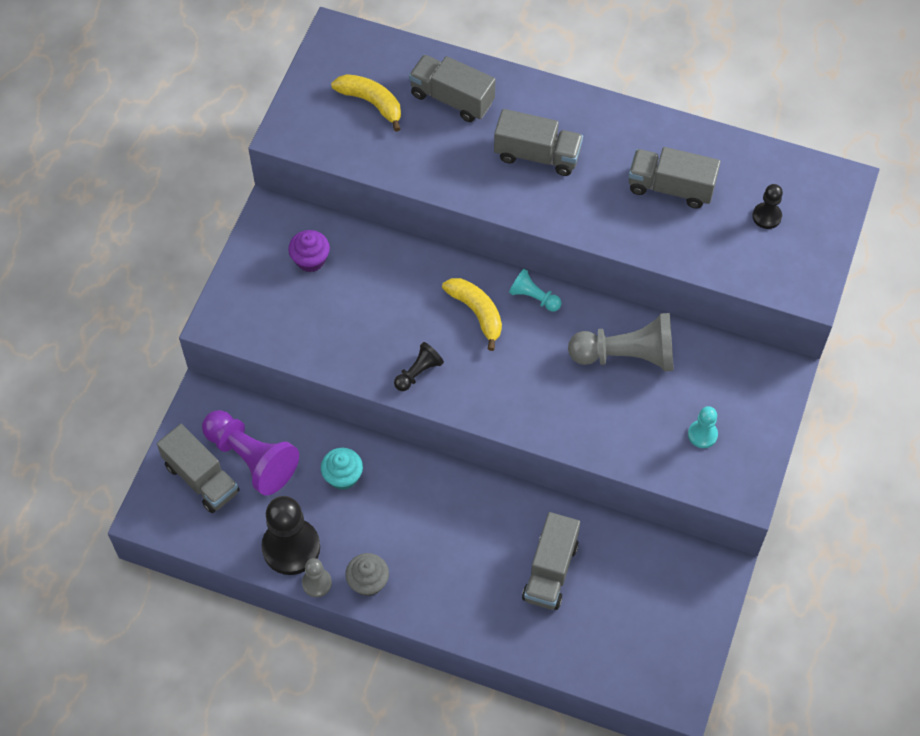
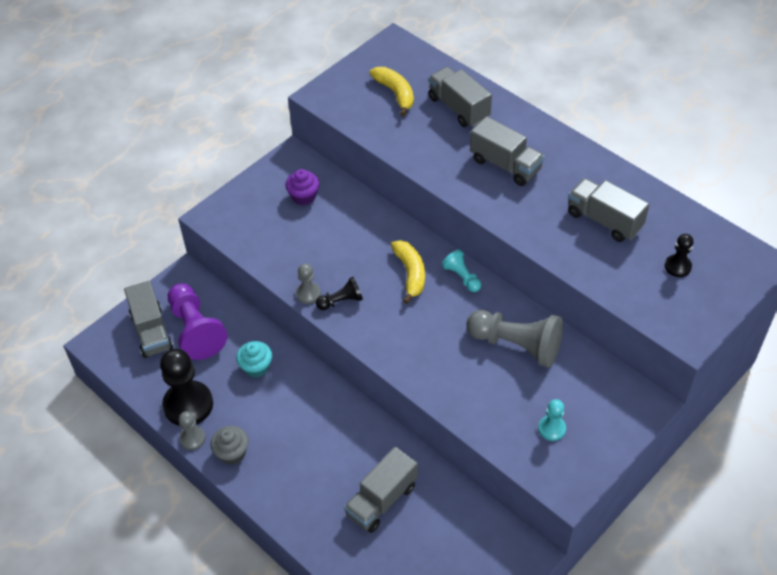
camera: 25 degrees right, 10 degrees down
none -> grey pawn [296,263,321,304]

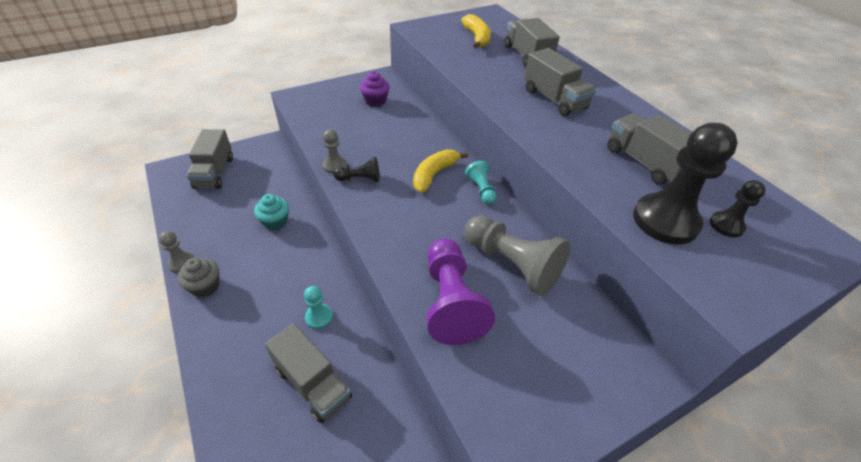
camera: 15 degrees right, 5 degrees down
black pawn [160,349,213,426] -> black pawn moved to [633,123,738,245]
purple pawn [168,283,228,360] -> purple pawn moved to [426,238,495,345]
grey truck [344,447,418,533] -> grey truck turned 105 degrees counterclockwise [265,323,352,423]
yellow banana [391,240,425,304] -> yellow banana turned 150 degrees counterclockwise [413,149,468,193]
turquoise pawn [538,399,566,441] -> turquoise pawn moved to [304,286,333,329]

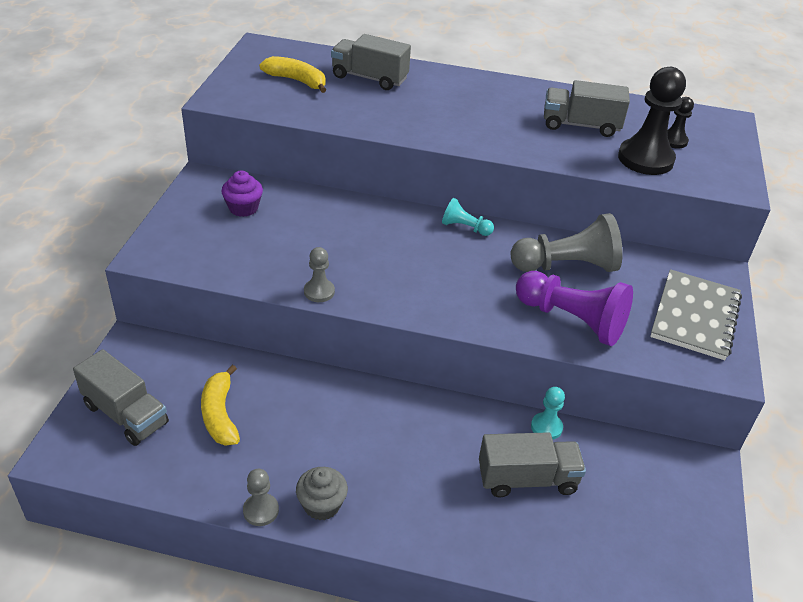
camera: 50 degrees left, 5 degrees down
turquoise cupcake [254,194,289,230] -> none
turquoise pawn [304,286,333,329] -> turquoise pawn moved to [531,387,565,440]
black pawn [334,157,380,182] -> none
yellow banana [413,149,468,193] -> yellow banana moved to [201,365,240,446]
grey truck [524,48,596,117] -> none
none -> grey notebook [650,269,742,360]

